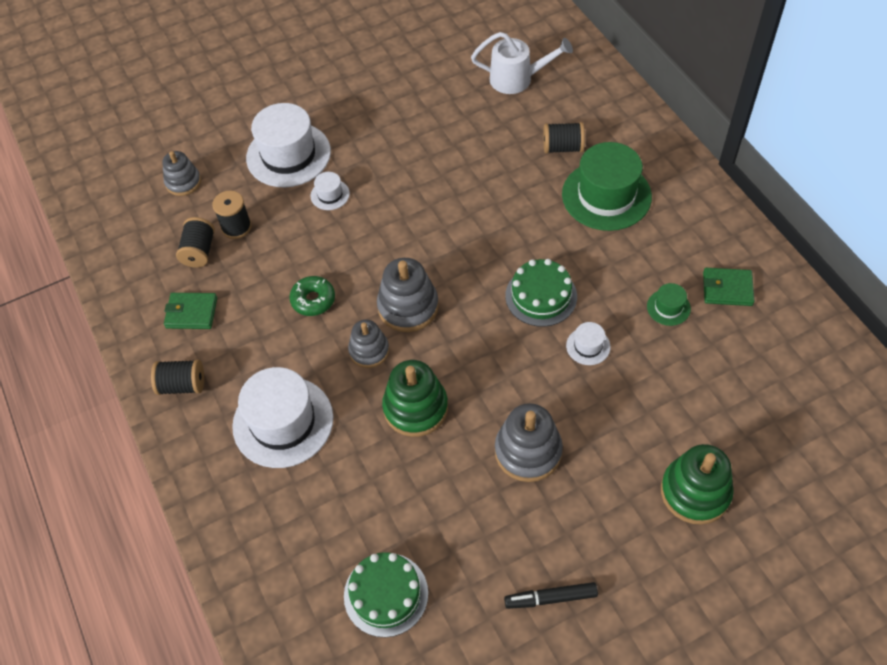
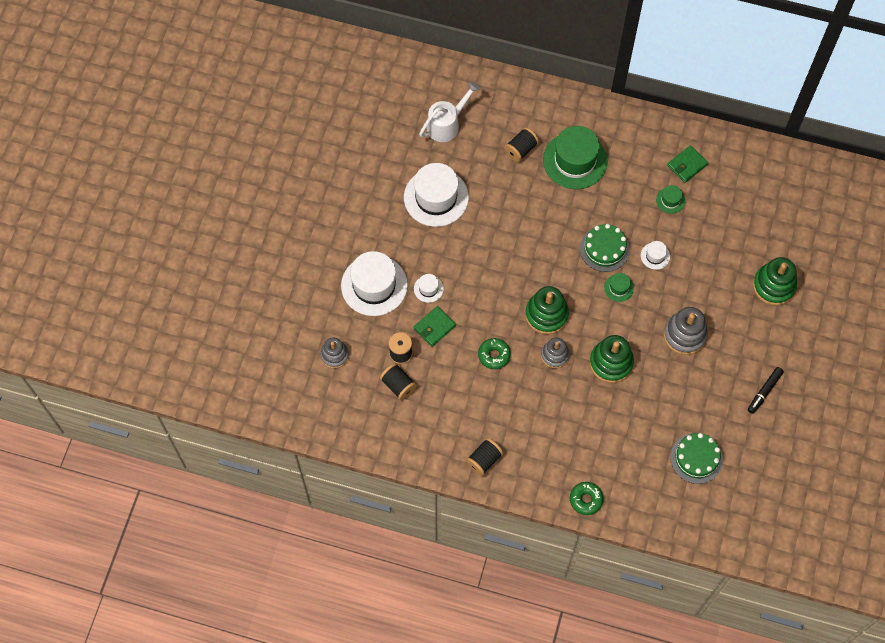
camera: 50 degrees left, 10 degrees up
green wallet [164,293,217,329] -> green wallet moved to [414,306,456,347]
white hat [232,367,333,468] -> white hat moved to [404,163,469,227]
grey stacking toy [377,258,439,332] -> green stacking toy [525,286,569,334]
none -> green donut [570,482,604,515]
none -> green hat [604,273,634,302]

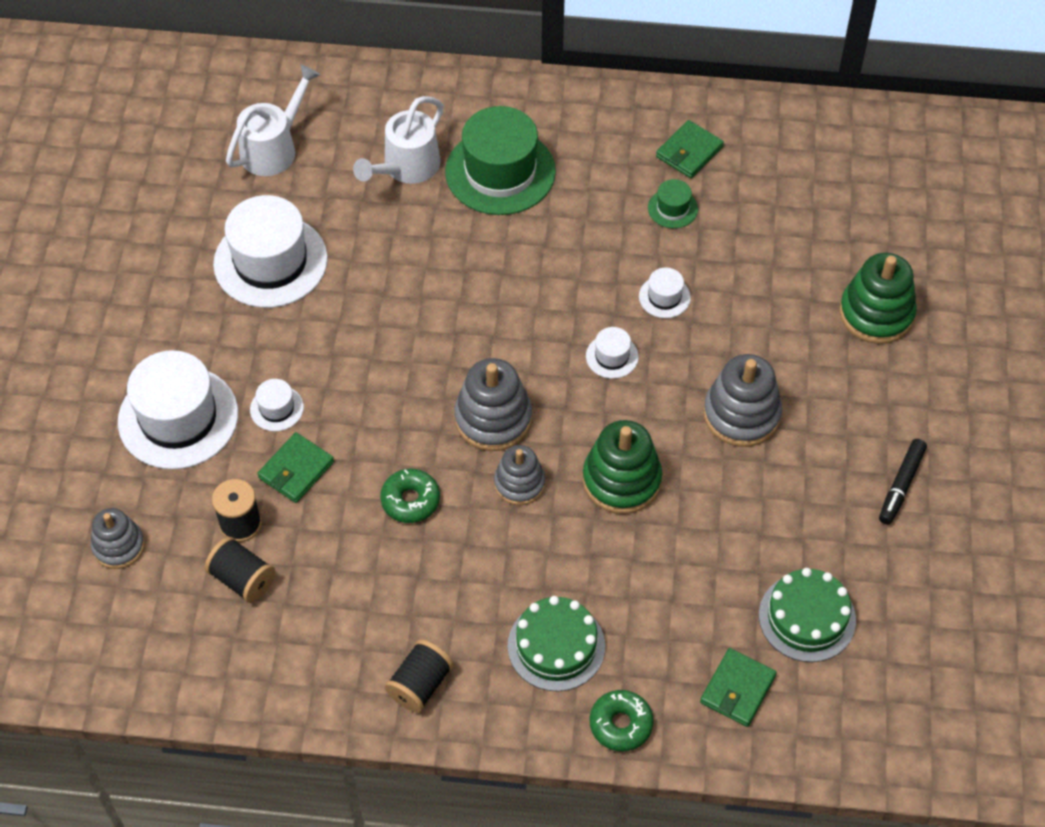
camera: 10 degrees left, 10 degrees down
black spool [504,127,539,162] -> white watering can [353,96,444,184]
green stacking toy [525,286,569,334] -> grey stacking toy [454,358,532,451]
green cake [580,224,630,272] -> green cake moved to [508,596,605,691]
green hat [604,273,634,302] -> white hat [586,327,639,379]
none -> green wallet [700,648,777,727]

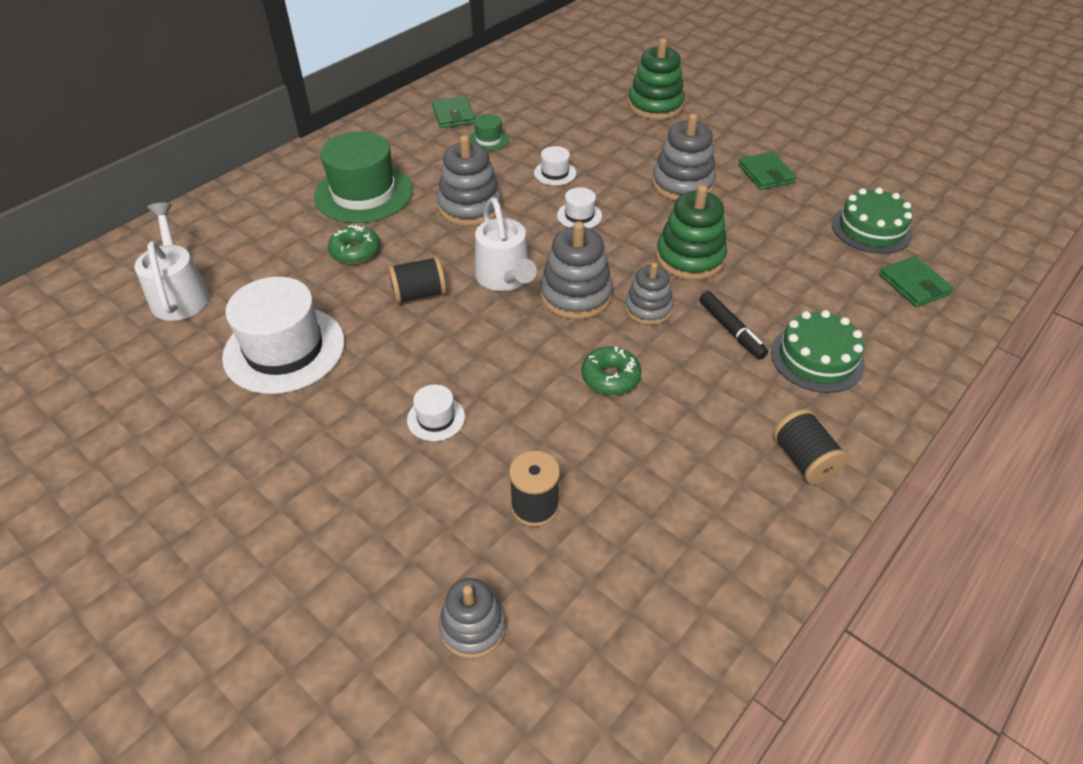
camera: 55 degrees left, 10 degrees down
white hat [118,350,238,469] -> none
black spool [205,537,275,603] -> black spool moved to [388,256,446,304]
green wallet [257,432,334,503] -> green wallet moved to [738,152,796,190]
white watering can [353,96,444,184] -> white watering can moved to [475,198,537,291]
green donut [590,690,654,751] -> green donut moved to [328,224,380,264]
black marker [879,439,927,525] -> black marker moved to [699,291,768,359]
none -> grey stacking toy [437,135,502,226]

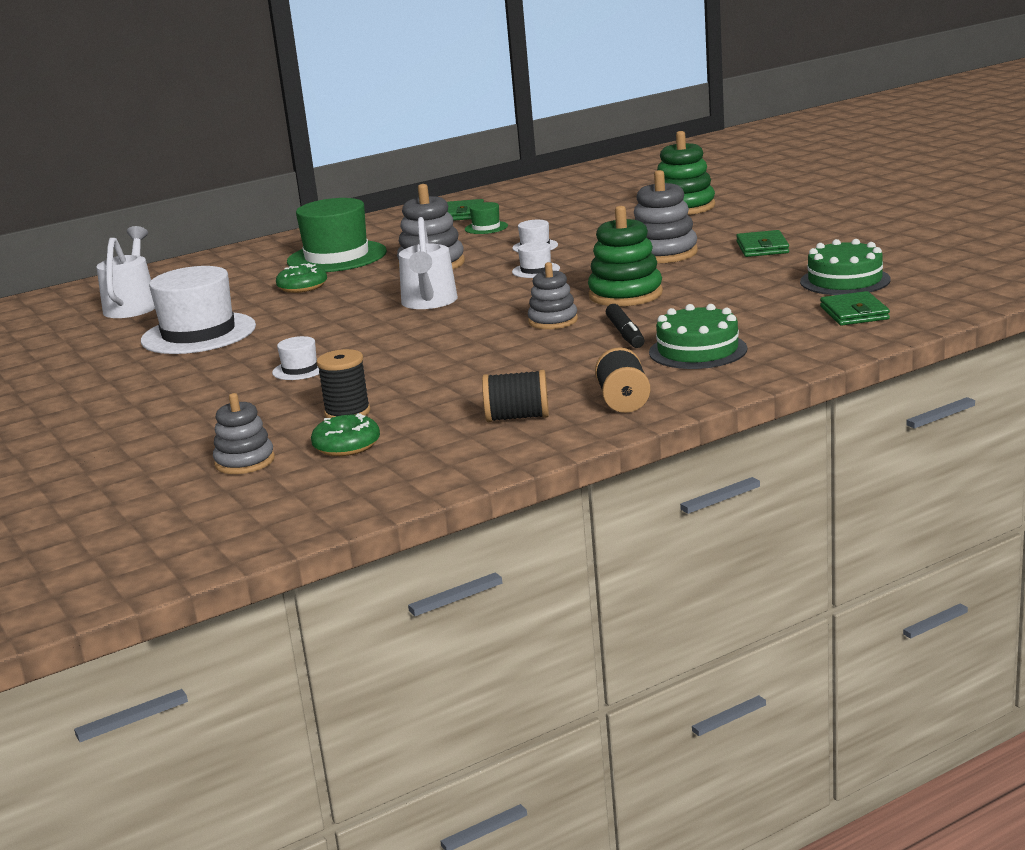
camera: 20 degrees right, 25 degrees down
black spool [388,256,446,304] -> black spool moved to [482,370,549,422]
grey stacking toy [540,221,613,319] -> none
green donut [581,347,641,395] -> green donut moved to [311,413,380,456]

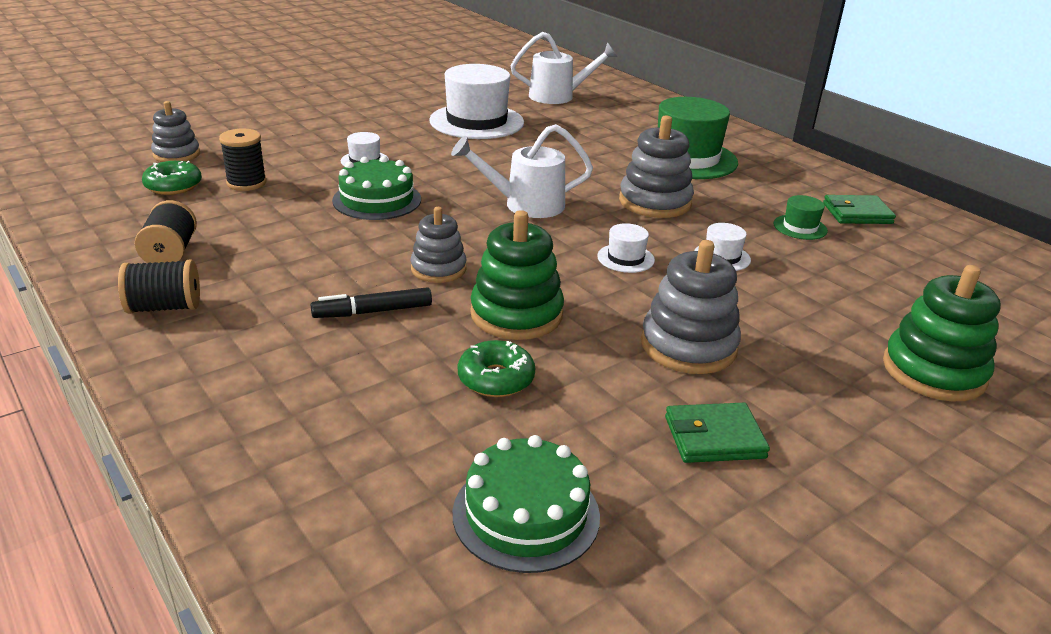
camera: 80 degrees right, 10 degrees up
green donut [276,263,327,293] -> green donut moved to [458,340,535,397]
green cake [649,304,747,369] -> green cake moved to [332,156,421,220]
green wallet [820,291,890,326] -> none

